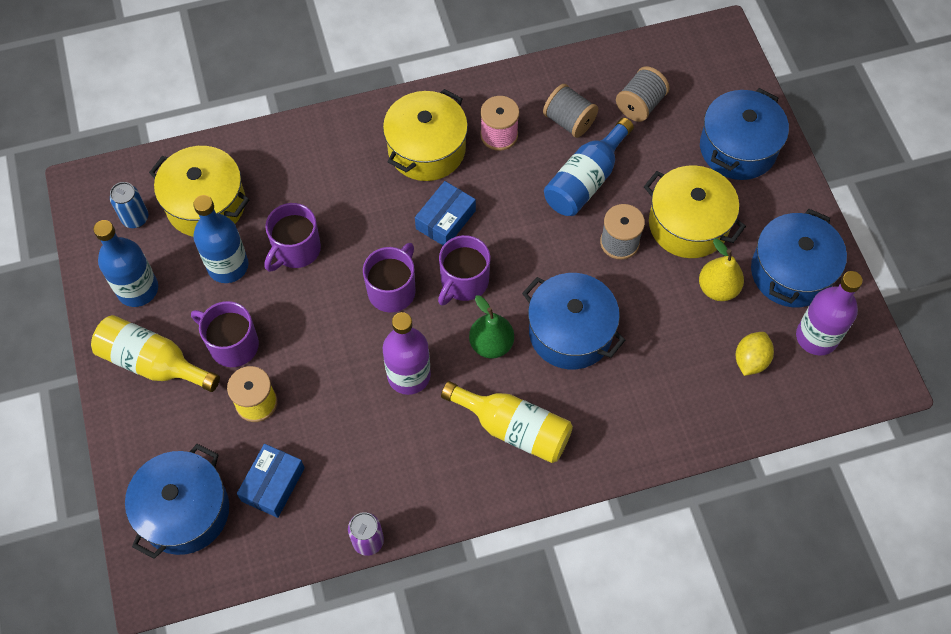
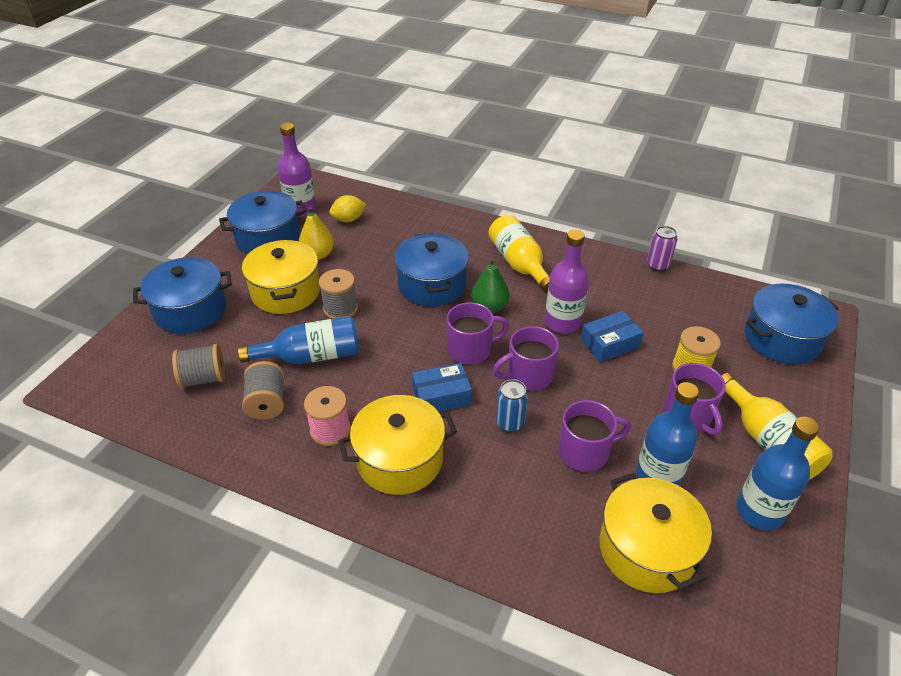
camera: 140 degrees left, 20 degrees down
blue can [110,182,148,228] -> blue can moved to [496,379,528,432]
blue box [237,444,305,518] -> blue box moved to [581,311,644,363]

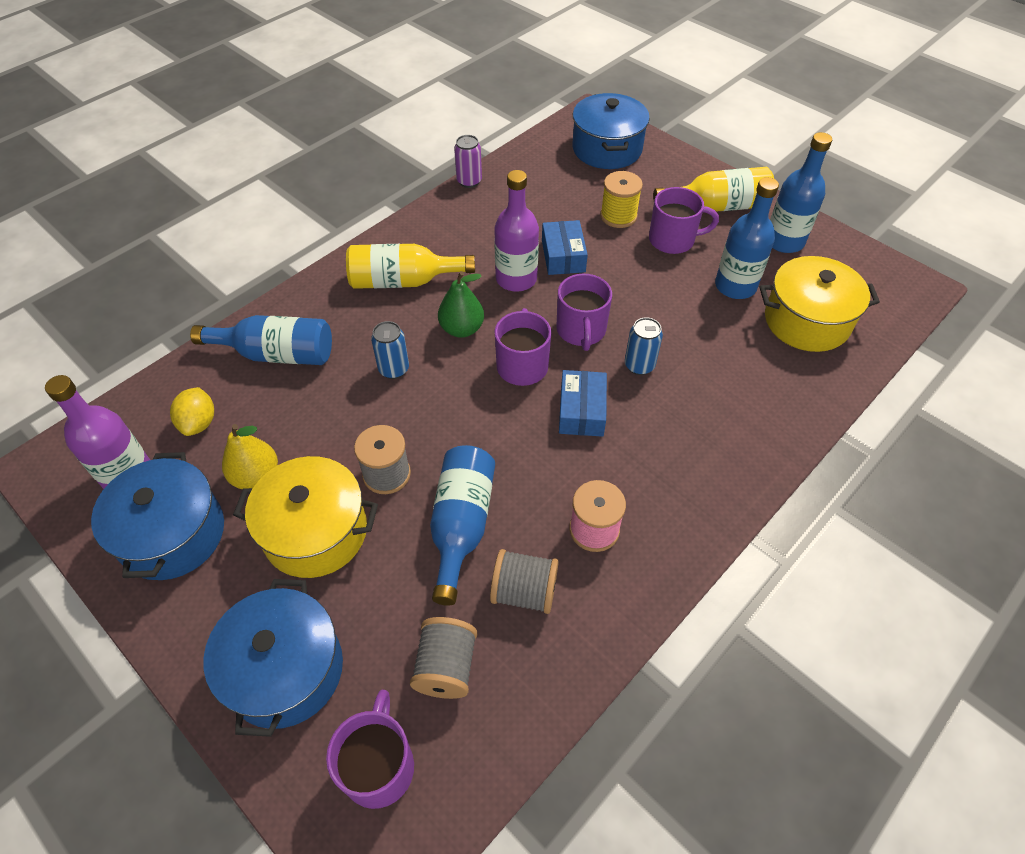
camera: 70 degrees left, 10 degrees up
yellow pot [338,395,457,495] -> none
blue pot [394,233,469,306] -> blue can [371,321,409,379]
purple mug [558,400,631,472] -> purple mug moved to [326,690,414,809]
none -> blue bottle [190,315,332,365]

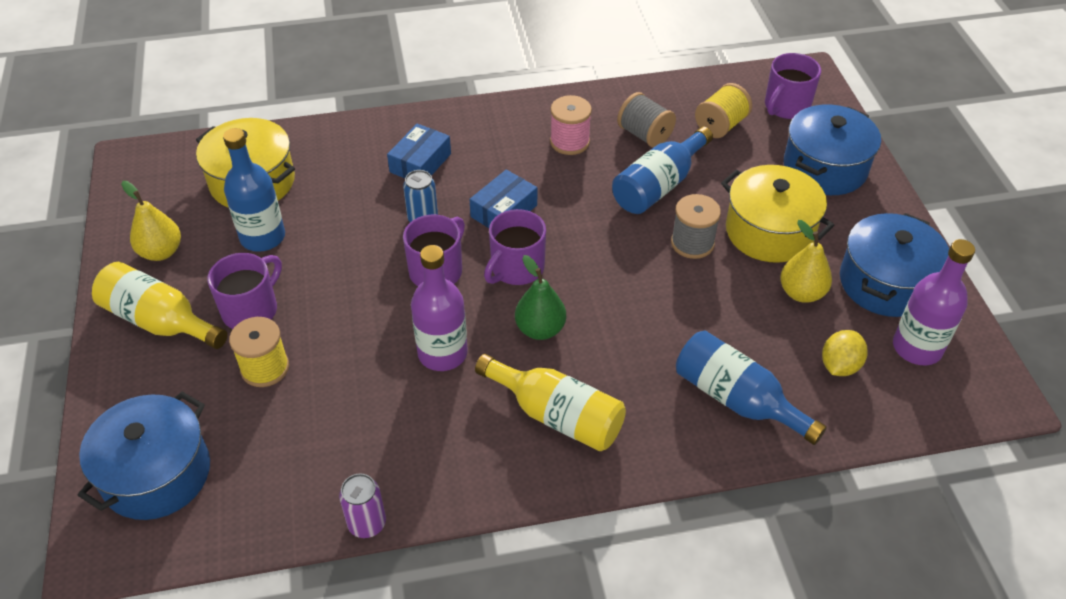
camera: 145 degrees left, 5 degrees down
blue can [371,321,409,379] -> none
grey spool [410,617,477,699] -> yellow spool [695,83,752,138]
blue box [542,220,588,275] -> blue box moved to [387,124,451,178]
purple mug [649,187,719,254] -> purple mug turned 90 degrees clockwise [207,253,282,329]
blue bottle [770,132,832,253] -> yellow pear [121,181,181,261]

